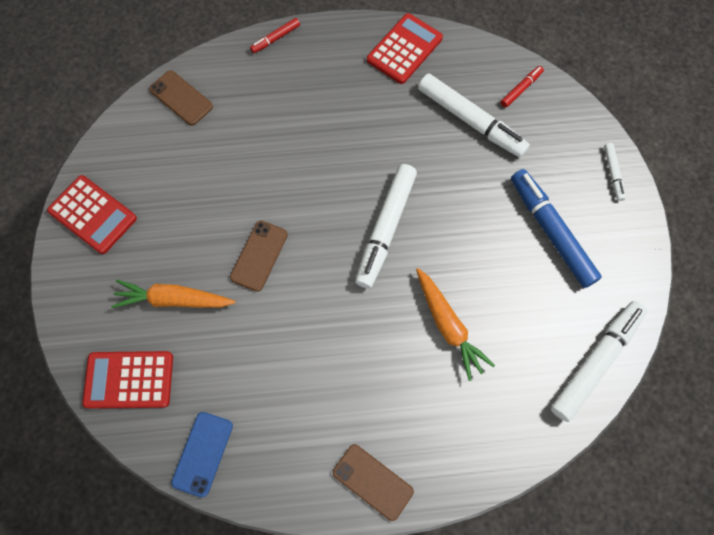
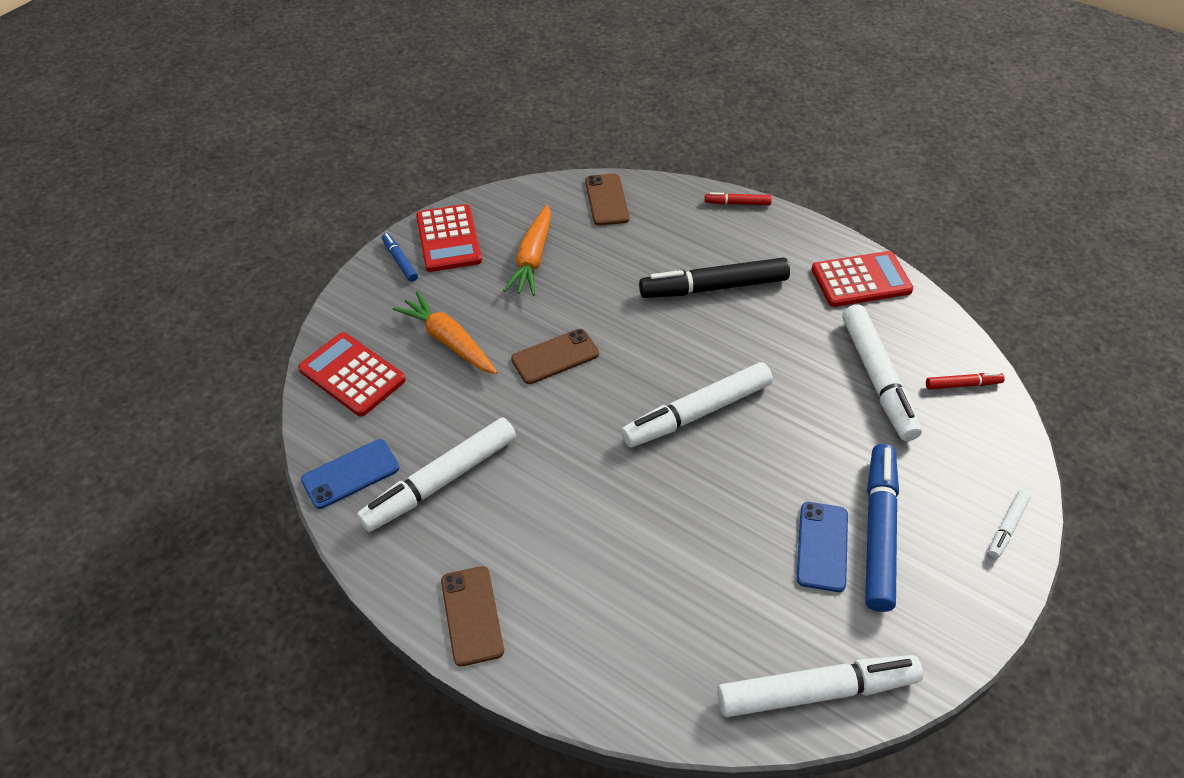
camera: 40 degrees right, 20 degrees down
orange carrot [416,268,495,381] -> orange carrot moved to [503,205,551,296]
none -> white marker [357,417,516,532]
none -> blue marker [382,233,418,282]
none -> black marker [639,258,790,298]
none -> blue phone [796,502,848,592]

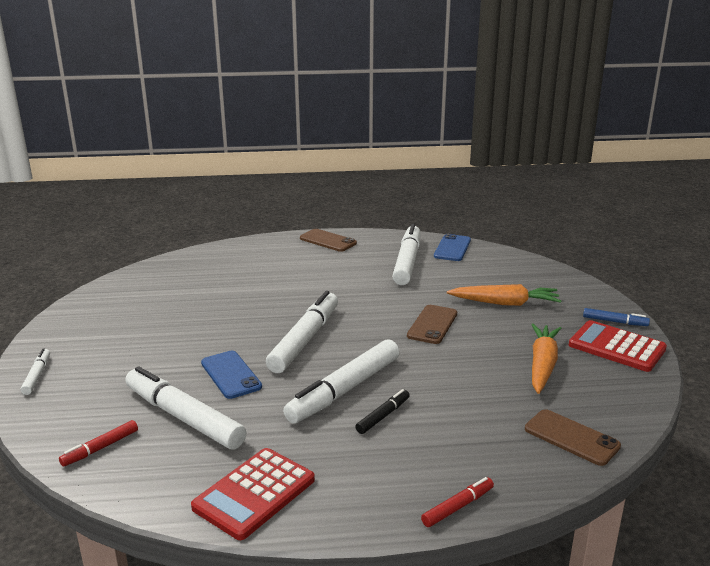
camera: 140 degrees right, 25 degrees down
red calculator [298,332,406,417] -> none
orange carrot [503,205,551,296] -> orange carrot turned 45 degrees clockwise [531,324,561,394]
black marker [639,258,790,298] -> black marker [355,389,410,434], size x0.47
white marker [717,655,923,717] -> white marker moved to [283,339,400,424]
blue phone [796,502,848,592] -> blue phone moved to [201,351,262,399]
blue marker [865,444,899,612] -> none

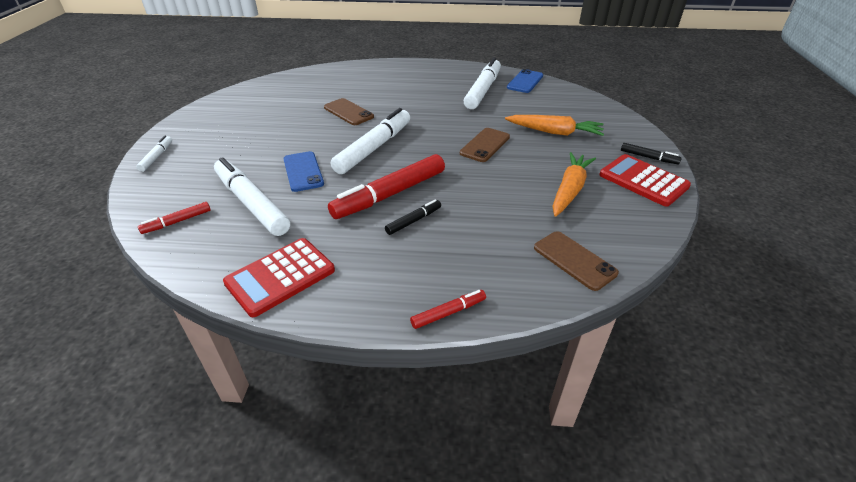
camera: 10 degrees right, 15 degrees up
white marker [283,339,400,424] -> red marker [328,154,445,219]
brown phone [300,229,357,252] -> brown phone moved to [324,98,374,125]
blue marker [583,308,650,326] -> black marker [621,143,682,164]

